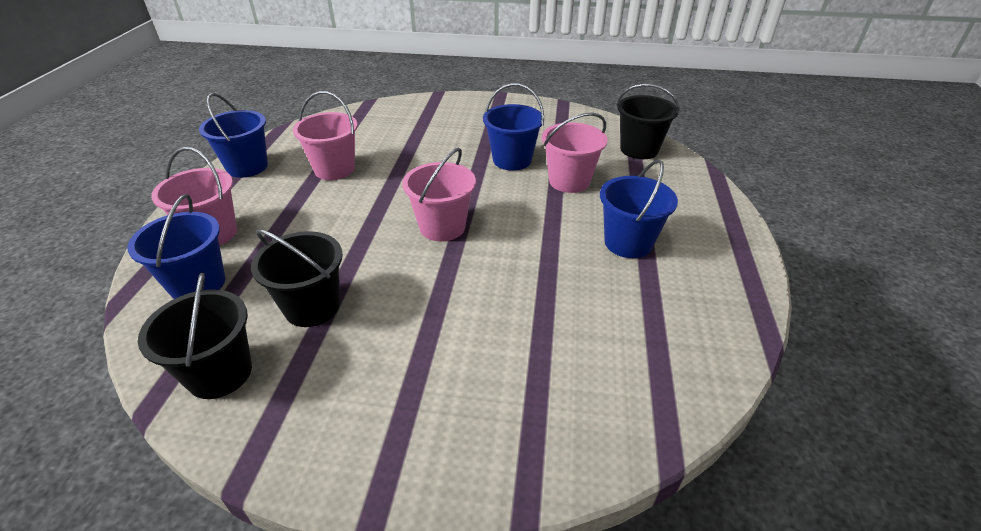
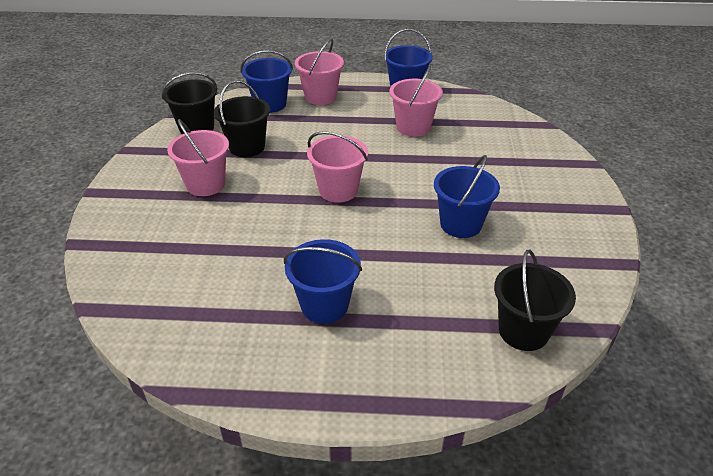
camera: 85 degrees right, 0 degrees up
pink bucket [542,113,608,193] -> pink bucket moved to [167,119,229,196]

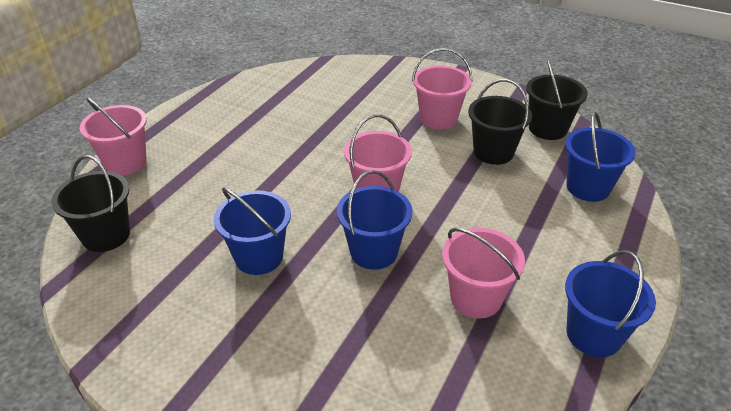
camera: 115 degrees right, 0 degrees up
blue bucket [284,239,362,324] -> blue bucket moved to [337,170,412,270]
pink bucket [295,38,344,105] -> pink bucket moved to [80,97,147,175]

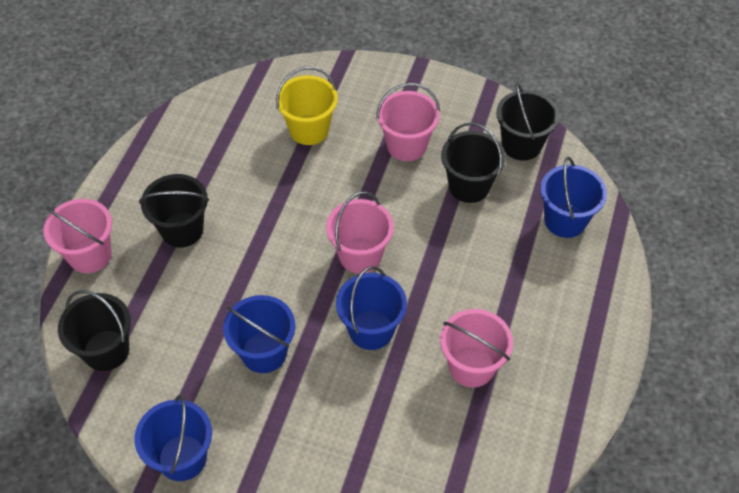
camera: 10 degrees left, 15 degrees up
blue bucket [565,250,656,357] -> blue bucket moved to [134,395,212,481]
none -> black bucket [139,174,209,248]
none -> yellow bucket [276,66,338,145]

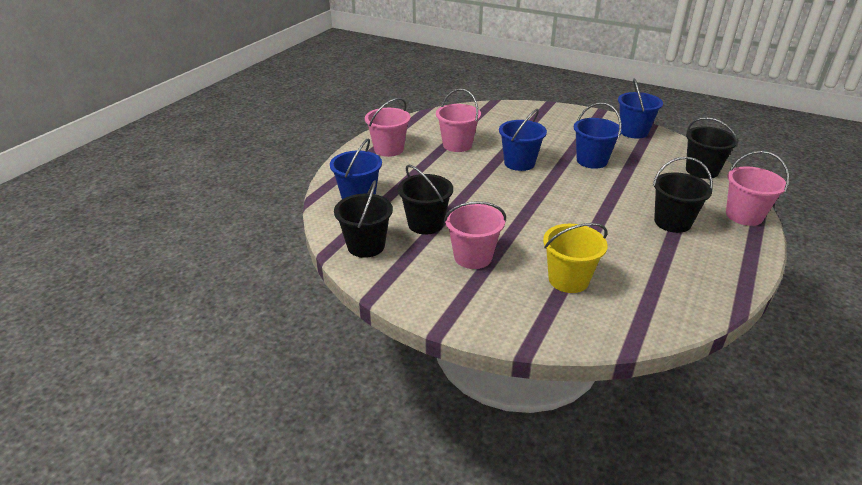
camera: 170 degrees left, 20 degrees down
pink bucket [326,192,394,274] -> pink bucket moved to [365,98,411,157]

